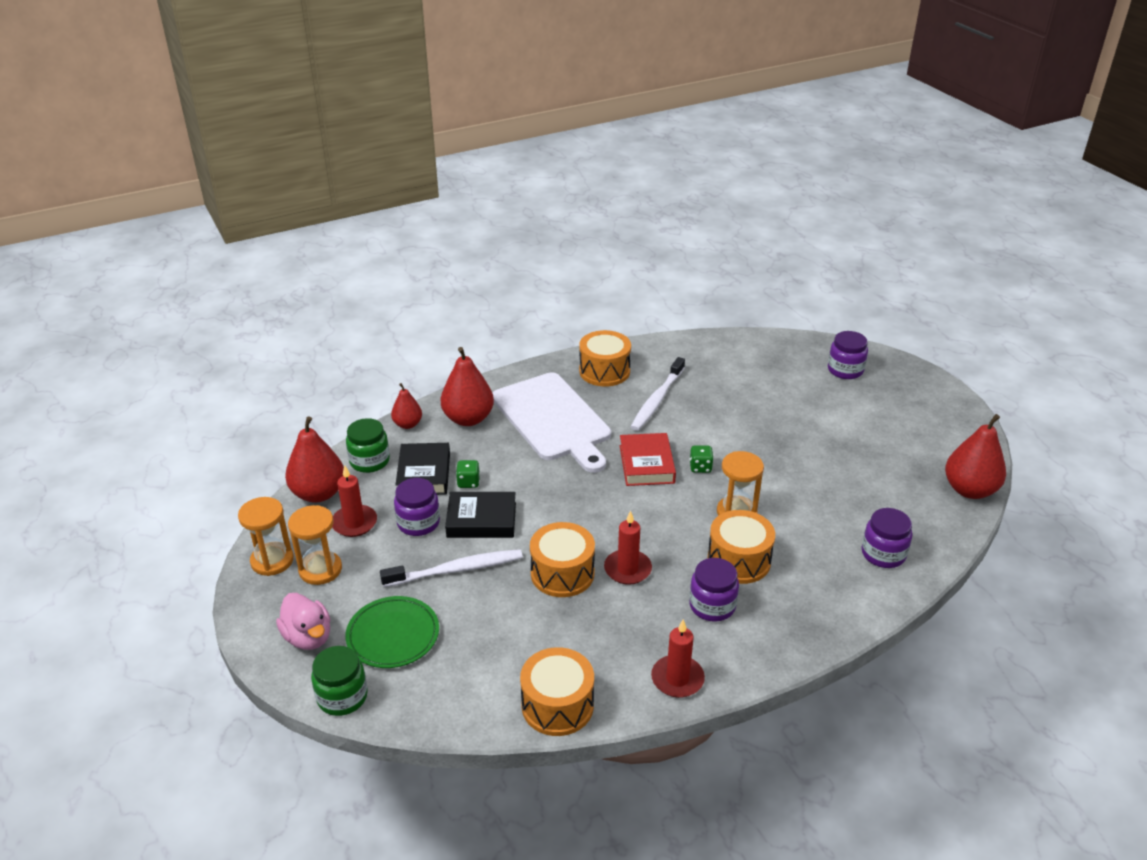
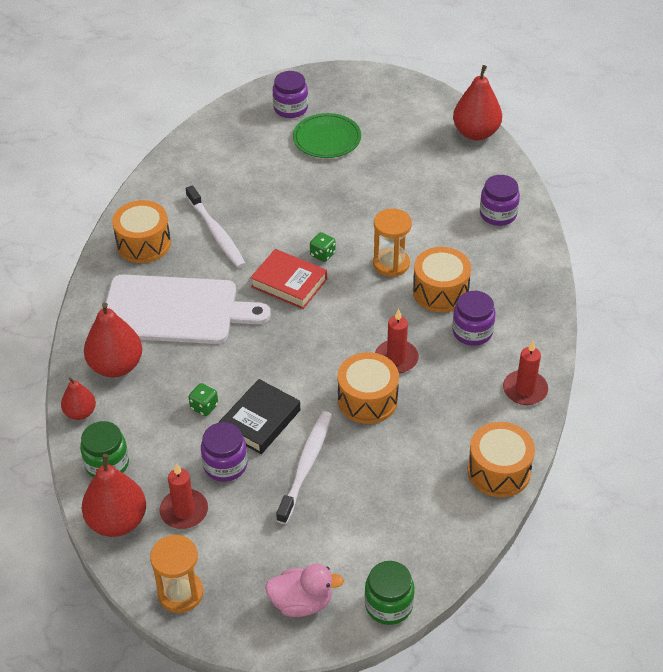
camera: 55 degrees left, 10 degrees up
orange hourglass [288,505,342,585] -> none
green plate [345,596,439,668] -> green plate moved to [293,113,361,158]
black book [395,443,450,495] -> none

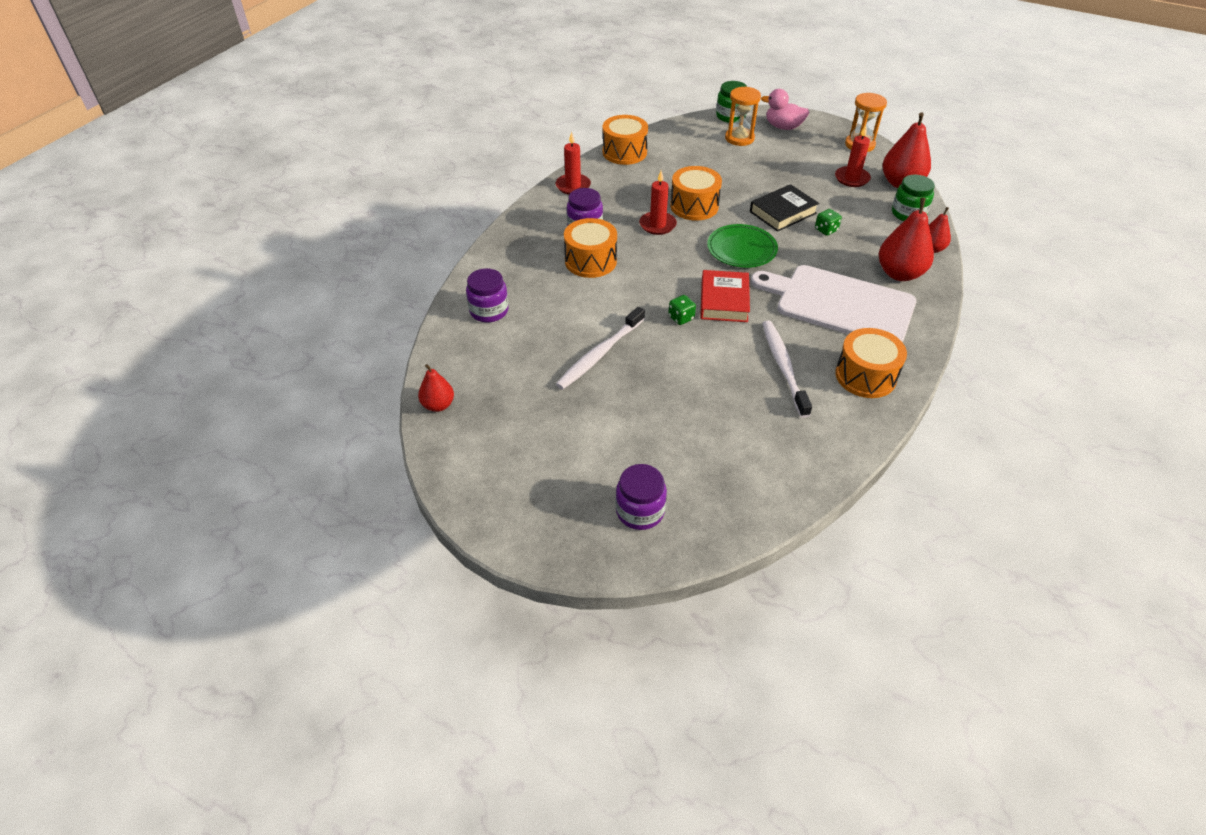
camera: 160 degrees left, 0 degrees up
purple jar [201,422,247,482] -> none
red book [250,249,327,309] -> red book turned 45 degrees clockwise [700,270,750,322]
white toothbrush [276,411,332,524] -> white toothbrush moved to [556,307,645,390]
green plate [293,113,361,158] -> green plate moved to [707,224,778,268]
orange hourglass [373,208,412,277] -> orange hourglass moved to [725,86,761,146]
red pear [453,65,502,140] -> red pear [418,364,454,412], size x0.58

